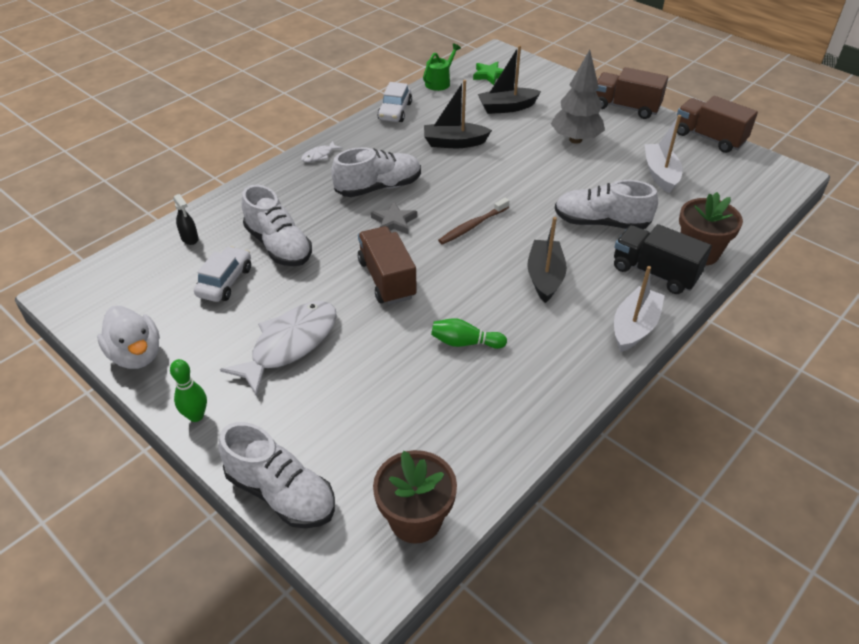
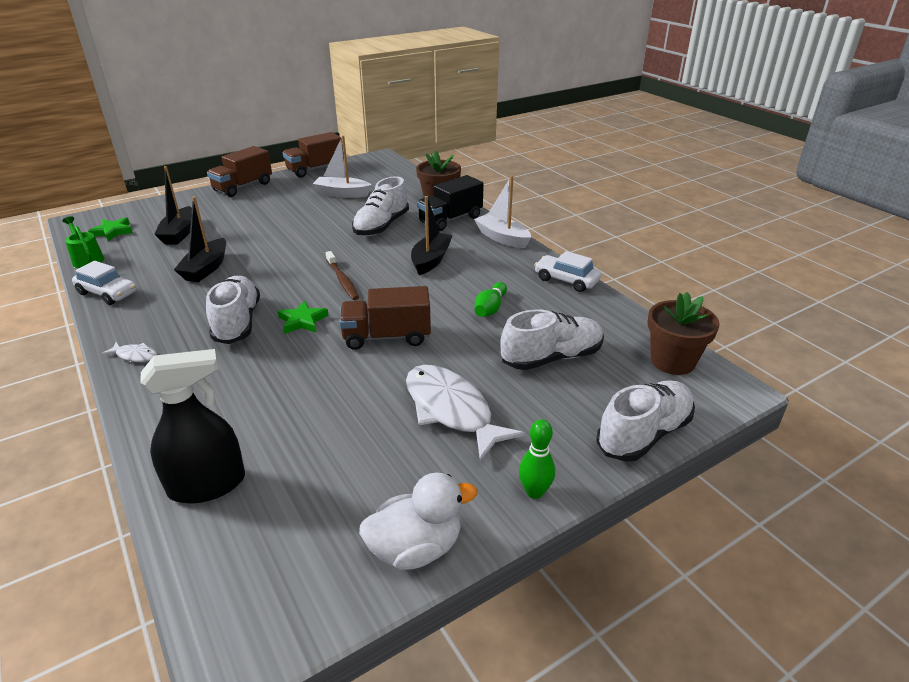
camera: 75 degrees left, 10 degrees down
black spray bottle [173,194,199,245] -> black spray bottle [140,349,245,503], size x2.12
white car [194,246,251,302] -> white car moved to [534,251,601,292]
white shoe [242,185,312,266] -> white shoe moved to [500,309,604,370]
white fish [301,141,342,162] -> white fish turned 45 degrees counterclockwise [101,342,157,362]
grey star [371,202,417,235] -> green star [277,300,329,334]
black boat [527,217,567,303] -> black boat turned 90 degrees clockwise [411,196,453,275]
grey tree [551,50,605,144] -> none

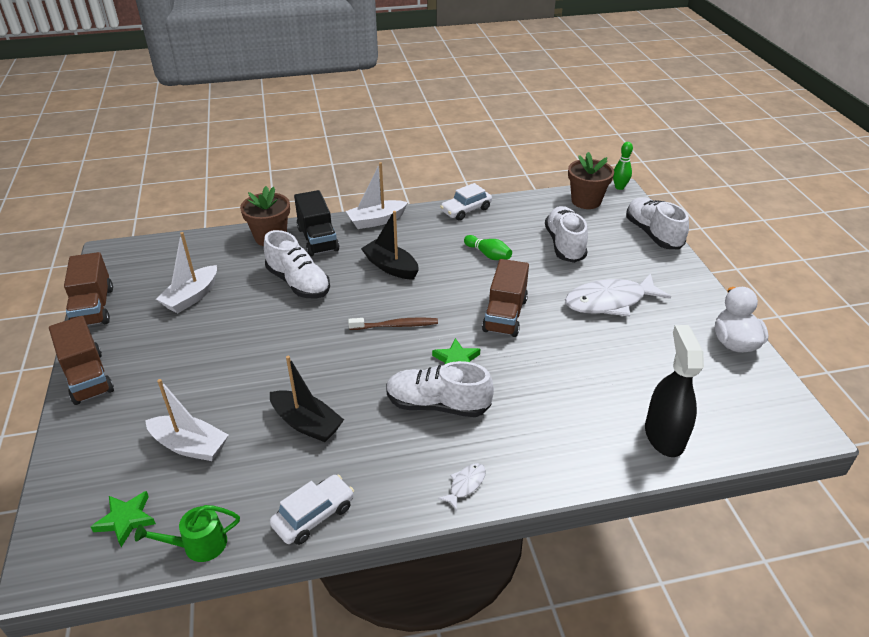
camera: 70 degrees left, 5 degrees up
black boat [154,166,192,245] -> white boat [145,379,229,461]
green bowling pin [519,419,555,499] -> green bowling pin moved to [613,142,633,190]

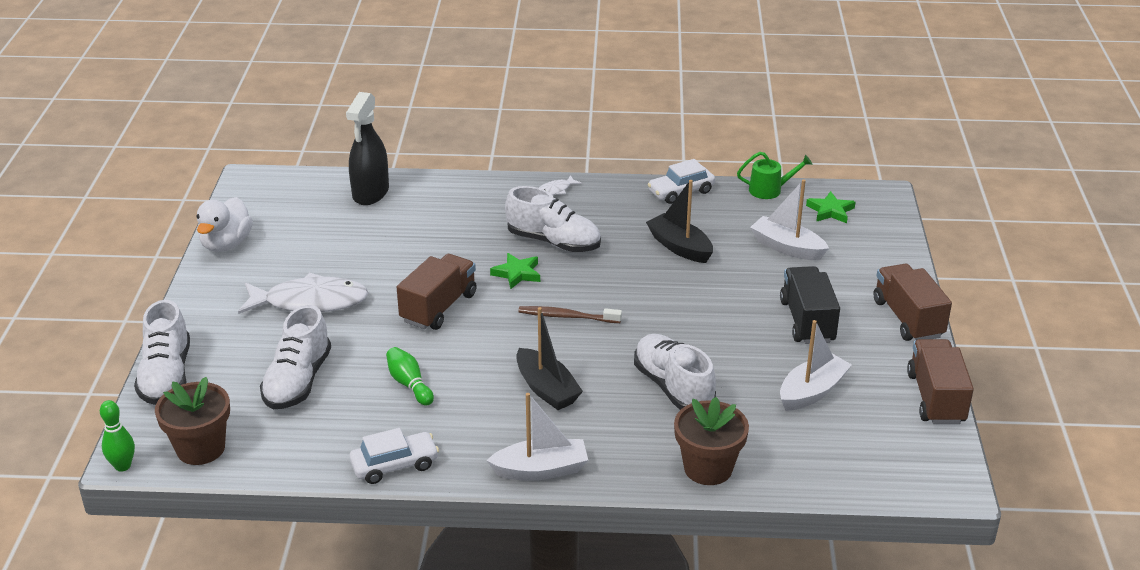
camera: 165 degrees left, 5 degrees down
black truck [294,190,339,256] -> black truck moved to [780,266,840,344]

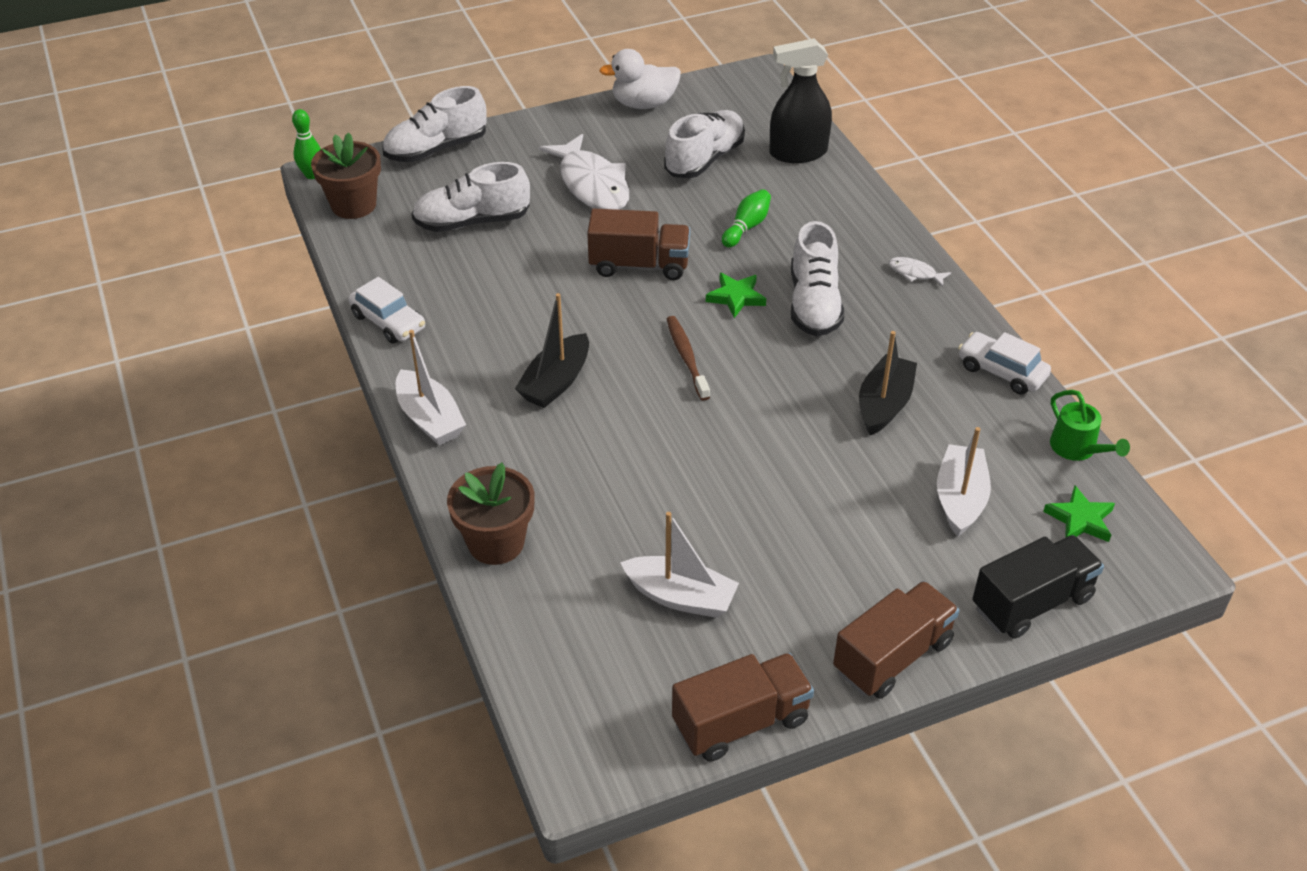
camera: 65 degrees right, 10 degrees up
green bowling pin [386,347,434,406] -> green bowling pin moved to [722,189,771,248]
white shoe [634,334,716,410] -> white shoe moved to [664,110,745,178]
black truck [780,266,840,344] -> black truck moved to [972,535,1104,639]

